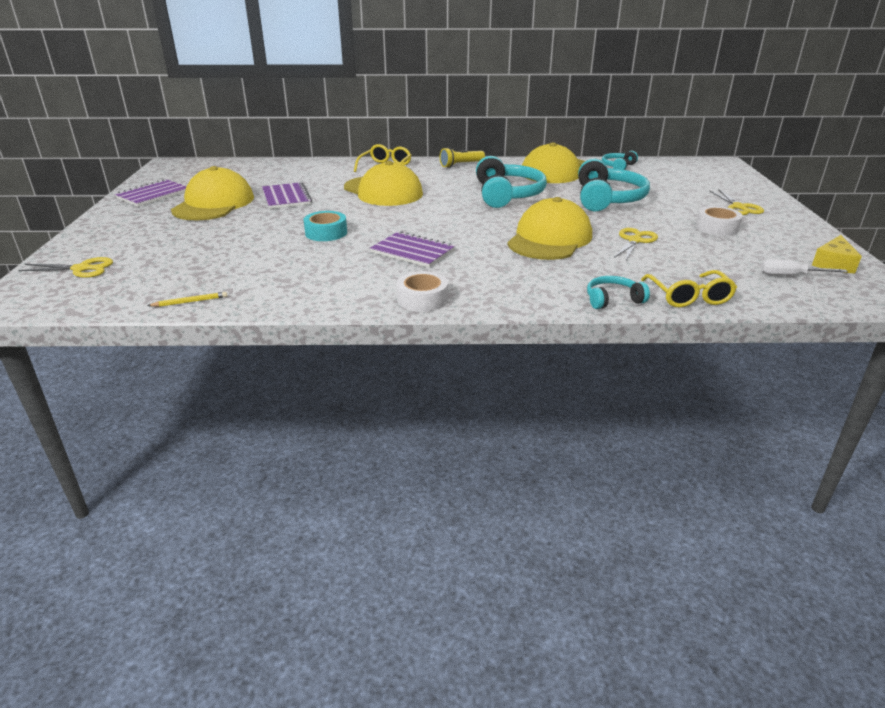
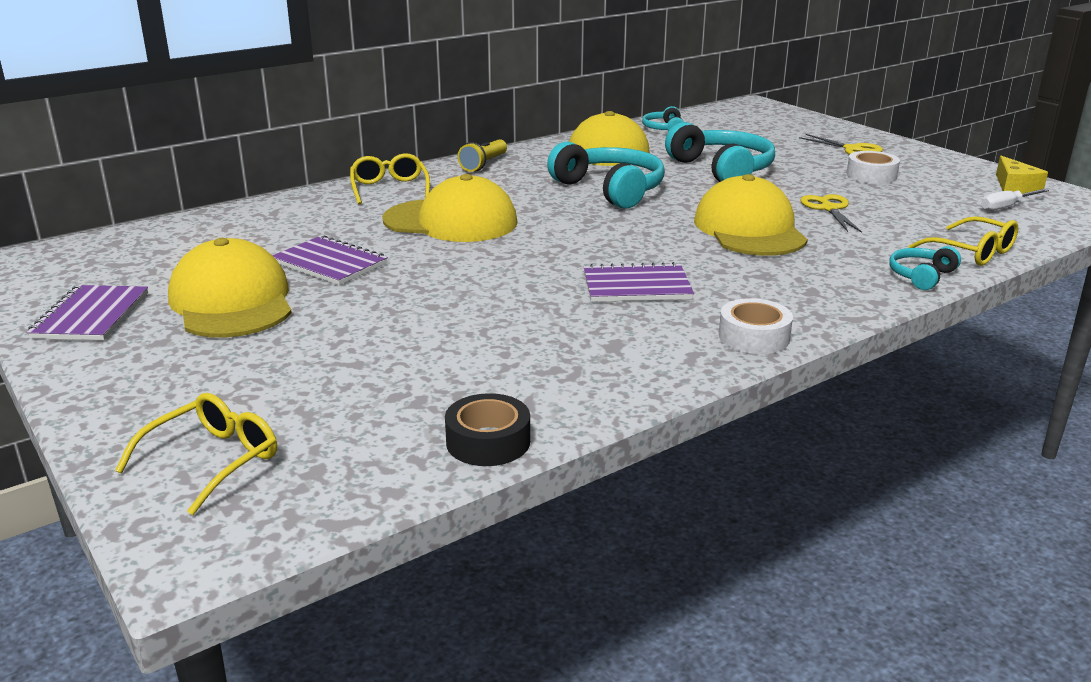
camera: 35 degrees left, 5 degrees down
yellow scissors [18,257,113,278] -> yellow glasses [115,393,277,515]
yellow pencil [147,292,228,307] -> black tape [445,393,530,466]
turquoise tape [303,211,347,241] -> none

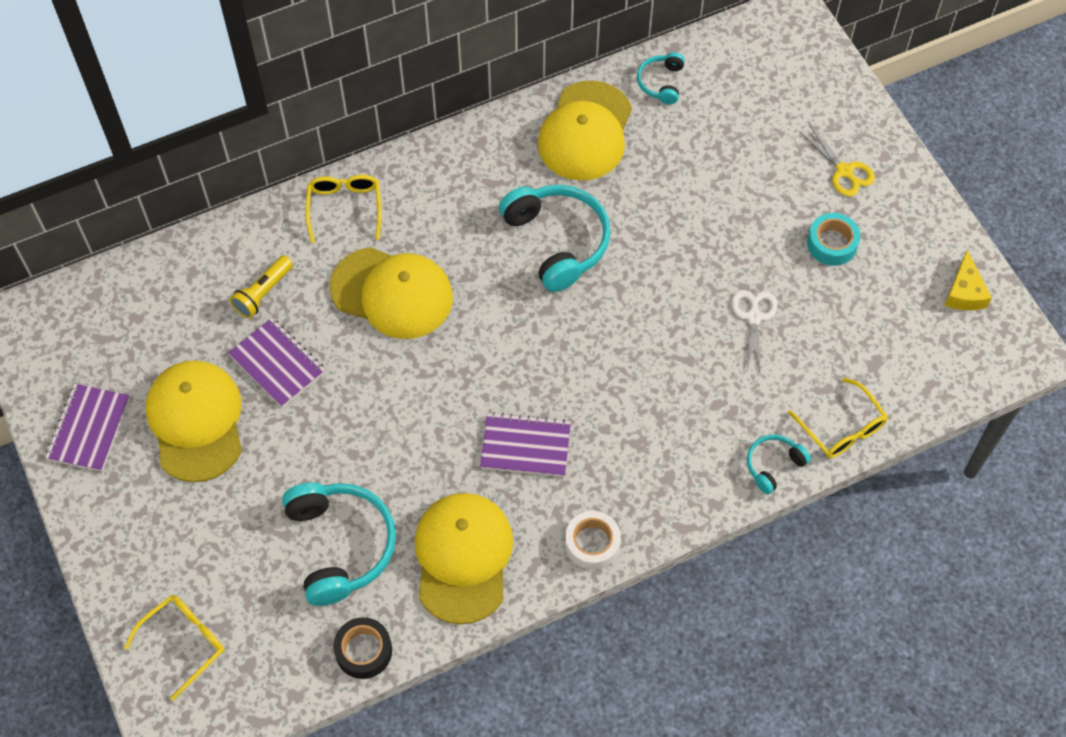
camera: 10 degrees right, 35 degrees up
yellow flashlight [457,139,507,172] -> yellow flashlight moved to [230,255,293,318]
turquoise headphones [665,122,775,182] -> turquoise headphones moved to [282,482,396,606]
yellow cap [694,174,808,256] -> yellow cap moved to [414,493,513,624]
yellow scissors [800,194,862,233] -> white scissors [731,290,777,372]
white tape [846,151,900,184] -> turquoise tape [807,213,860,266]
white screwdriver [981,189,1049,211] -> none

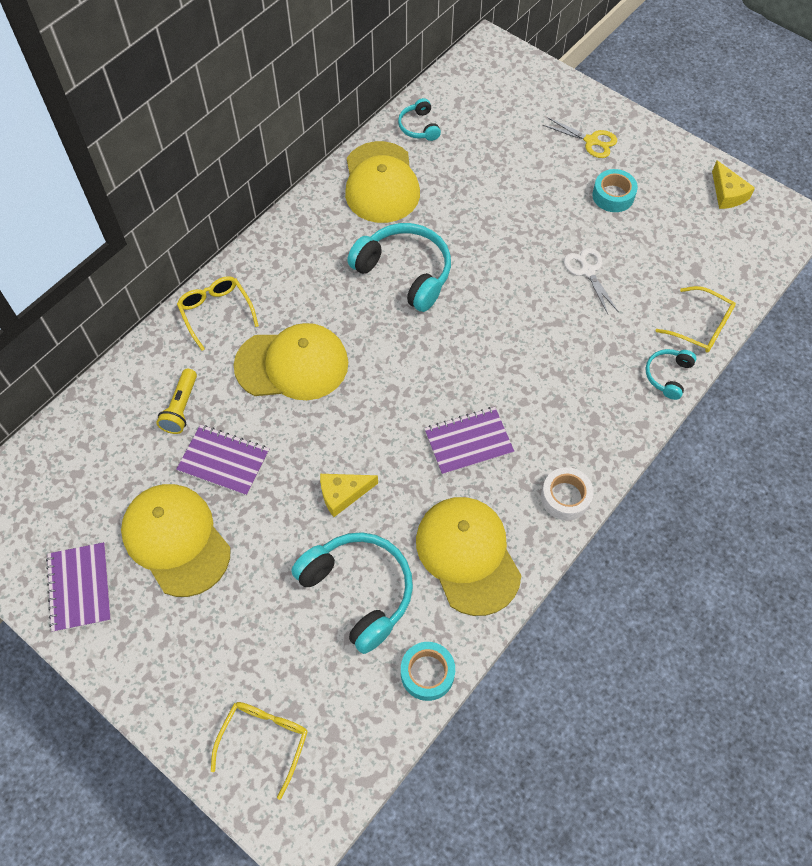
camera: 25 degrees left, 0 degrees up
black tape [333,617,392,679] -> turquoise tape [401,642,455,701]
none -> yellow cheese [320,474,378,517]

